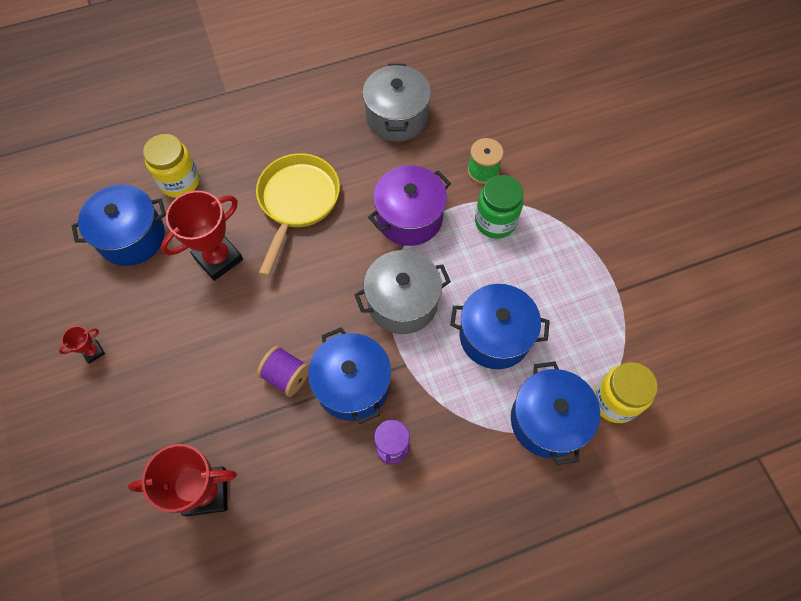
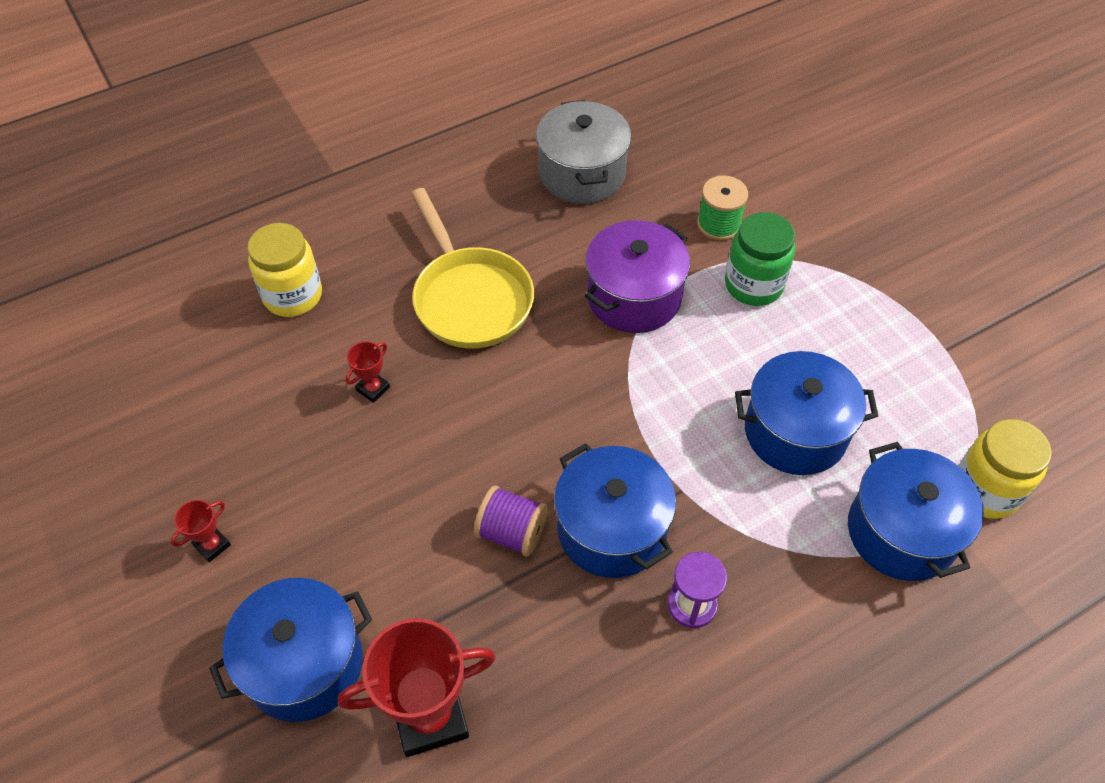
camera: 10 degrees left, 10 degrees down
blue pot [72,184,166,266] -> blue pot moved to [209,578,372,722]
red trophy [161,191,243,281] -> red trophy [346,341,390,403], size x0.46
yellow pan [256,153,340,277] -> yellow pan turned 150 degrees clockwise [411,188,534,349]
grey pot [354,250,451,334] -> none

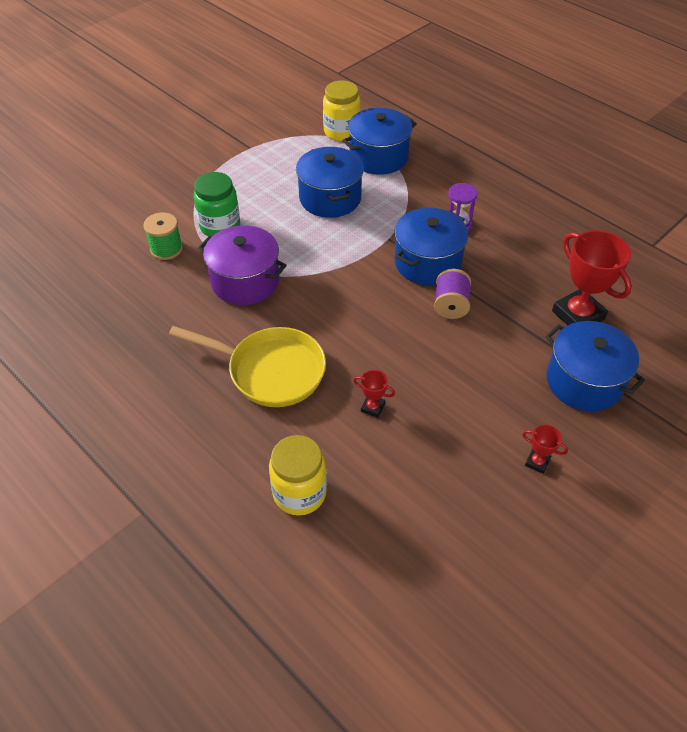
camera: 105 degrees left, 5 degrees down
yellow pan [411,188,534,349] -> yellow pan turned 60 degrees clockwise [169,326,326,407]
grey pot [536,100,631,204] -> none

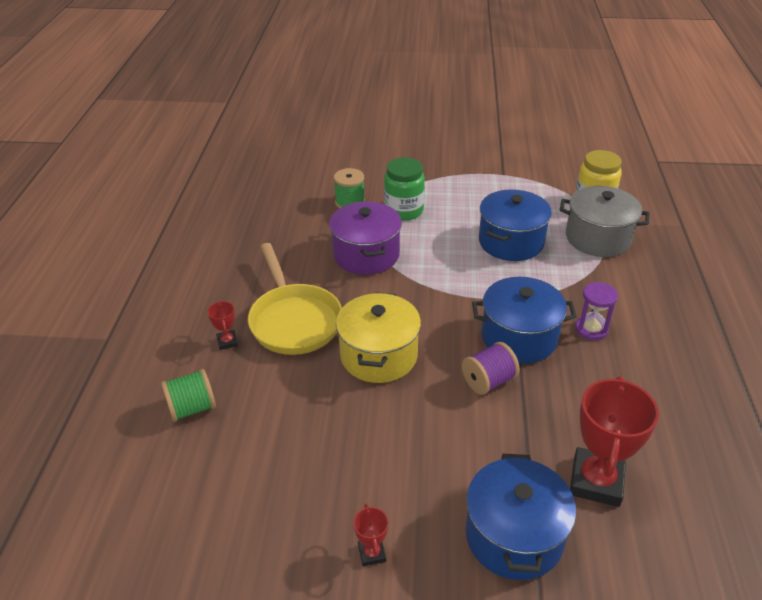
camera: 50 degrees right, 10 degrees down
yellow jar [269,435,327,516] -> green spool [161,369,216,422]
blue pot [342,108,417,175] -> grey pot [560,186,650,257]
red trophy [353,370,395,418] -> red trophy moved to [208,301,238,350]
none -> yellow pot [336,292,421,383]

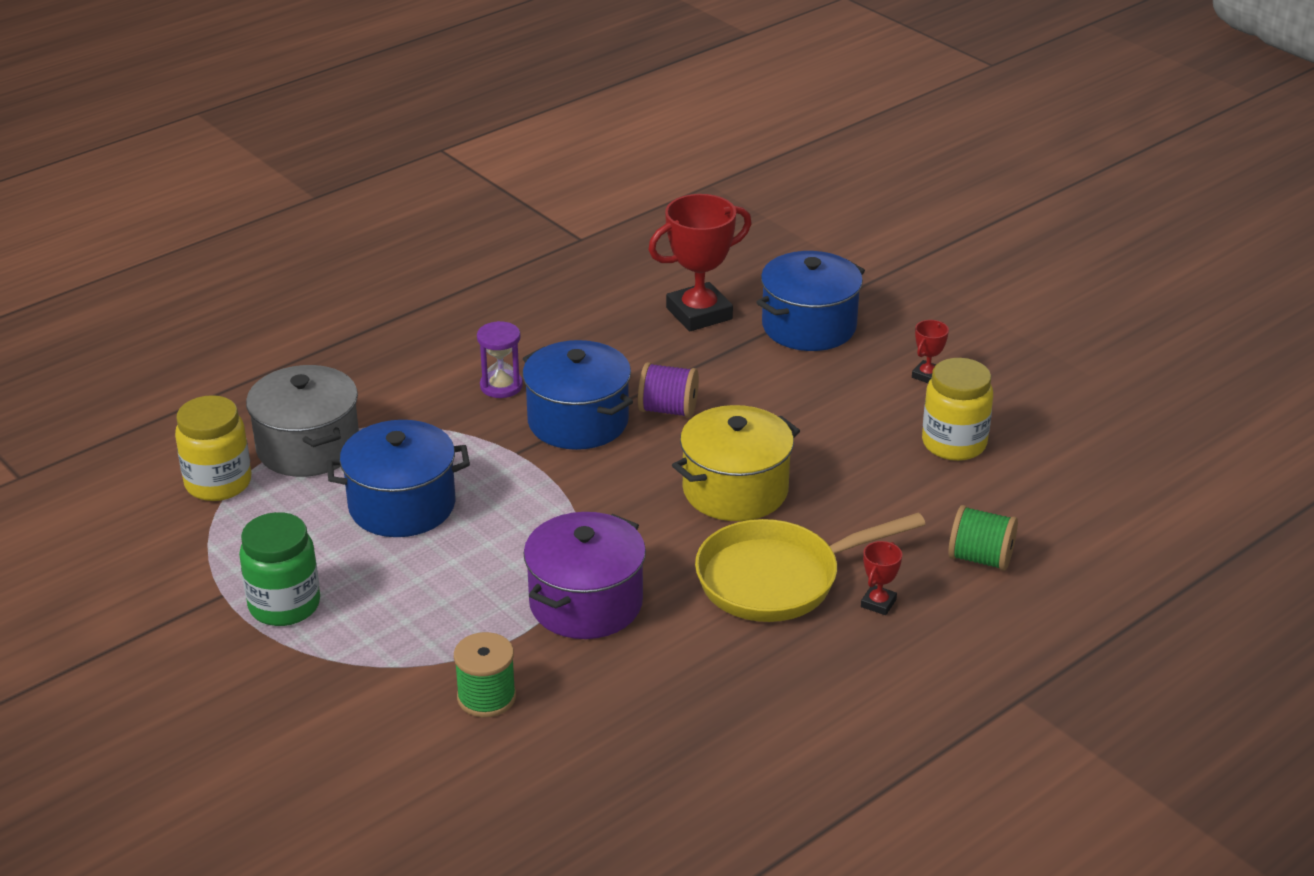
camera: 135 degrees left, 5 degrees down
yellow pan [248,243,342,355] -> yellow pan turned 135 degrees counterclockwise [695,513,925,622]
green jar [384,157,425,221] -> green jar moved to [239,512,320,626]
none -> yellow jar [922,358,993,461]

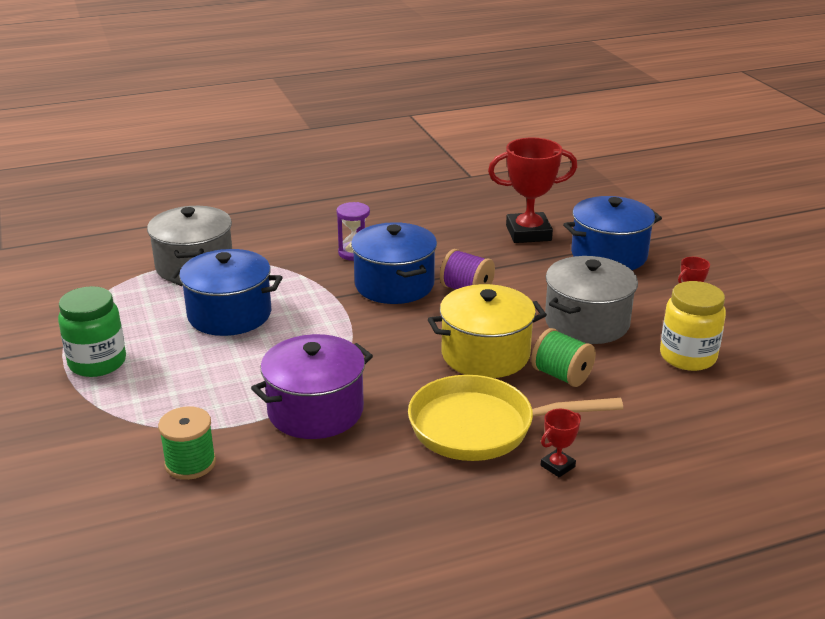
camera: 20 degrees right, 5 degrees down
yellow jar [175,395,251,501] -> none
green spool [948,505,1018,571] -> green spool moved to [531,328,596,387]
none -> grey pot [545,256,638,344]

